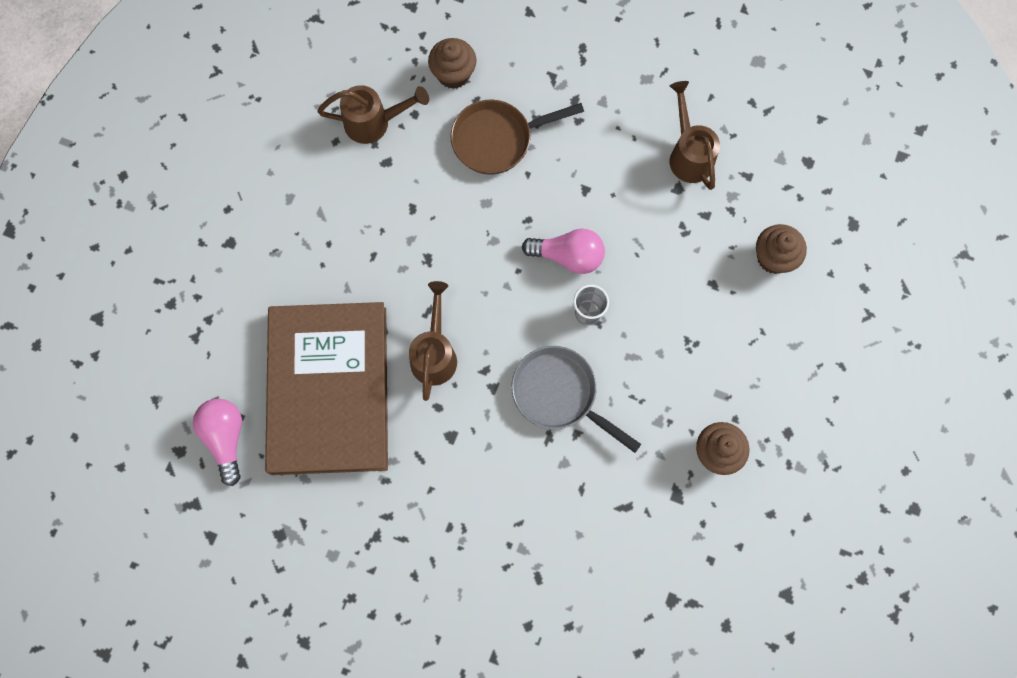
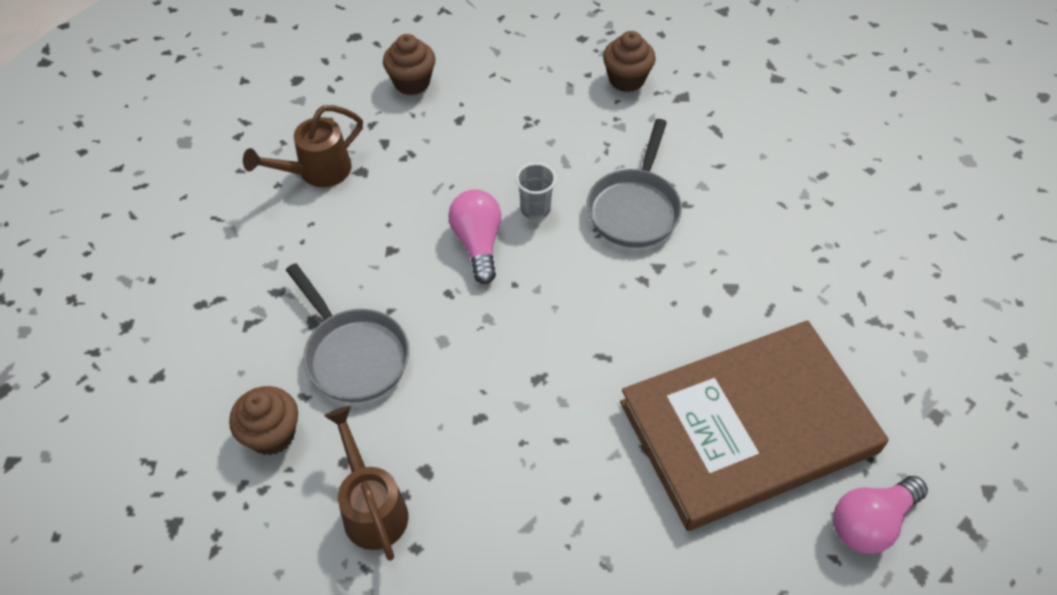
camera: 110 degrees left, 20 degrees down
brown watering can [409,281,457,401] -> none
brown pan [451,100,584,175] -> grey pan [286,263,409,402]

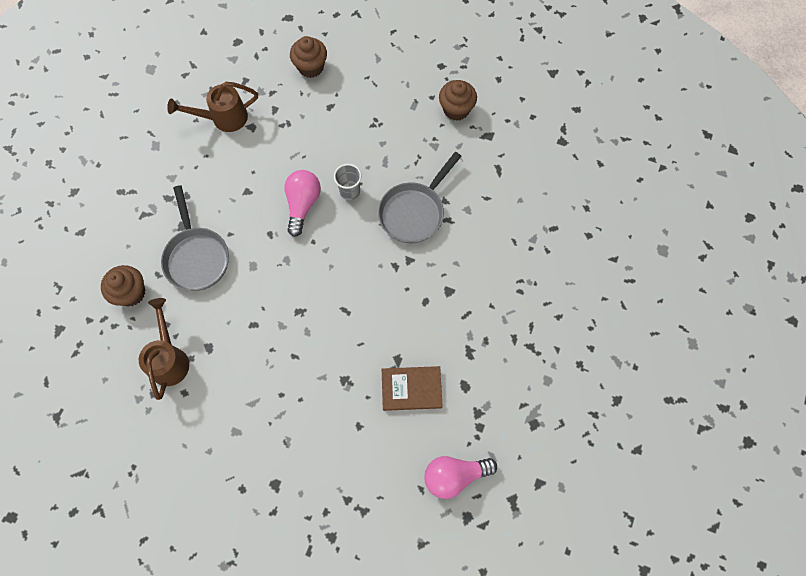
camera: 20 degrees right, 15 degrees up
brown book [620,320,889,531] -> brown book [382,366,443,411], size x0.42

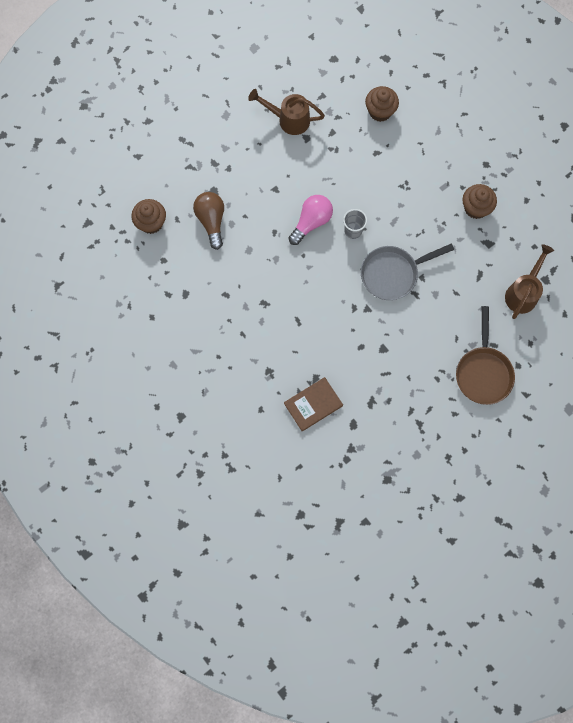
camera: 30 degrees right, 5 degrees up
brown watering can [139,298,189,400] -> brown watering can moved to [505,244,554,319]
grey pan [161,185,229,291] -> brown light bulb [193,192,224,250]
brown book [382,366,443,411] -> brown book turned 60 degrees counterclockwise [284,377,343,431]
pink light bulb [424,456,497,499] -> none
none -> brown pan [456,306,515,405]

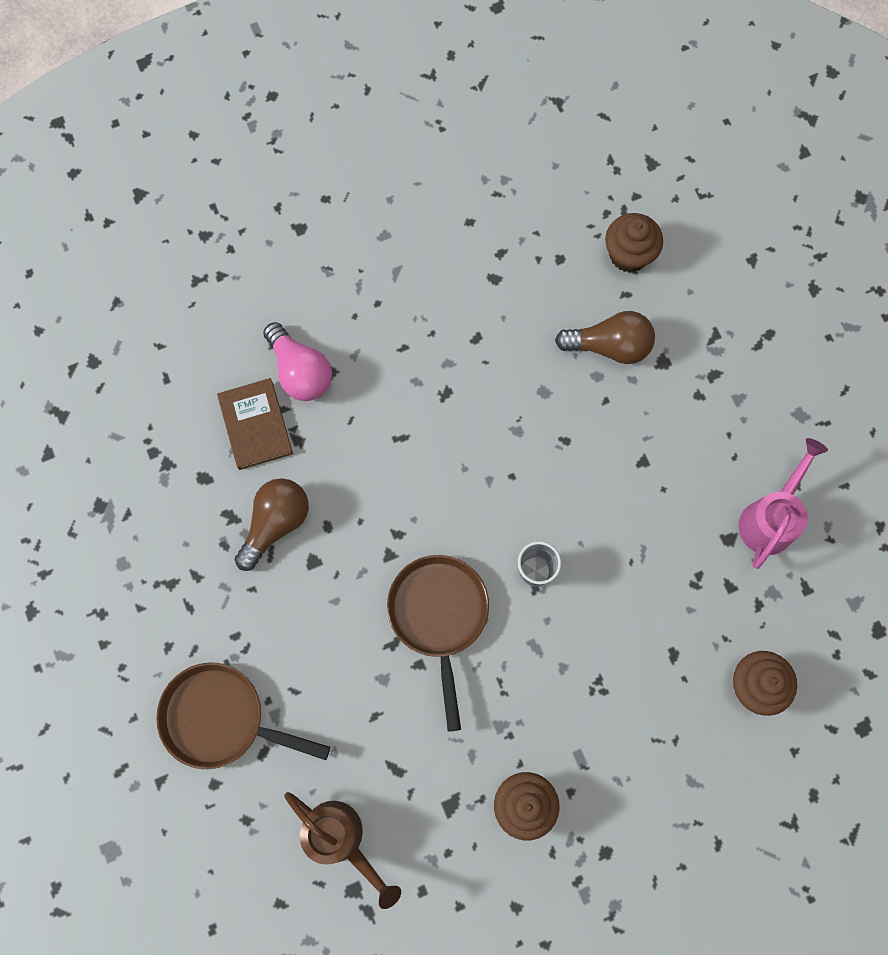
camera: 105 degrees right, 0 degrees up
brown watering can [248,89,325,135] -> pink watering can [739,438,828,569]
pink light bulb [289,195,333,245] -> pink light bulb moved to [263,322,332,401]
grey pan [361,243,454,300] -> brown pan [387,555,489,732]
none -> brown light bulb [234,478,309,571]

